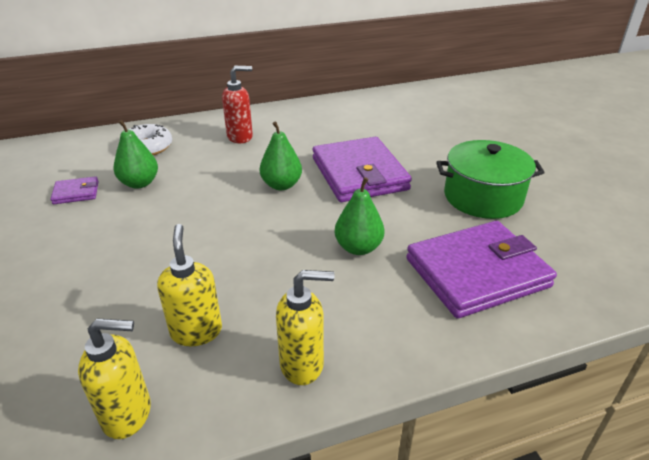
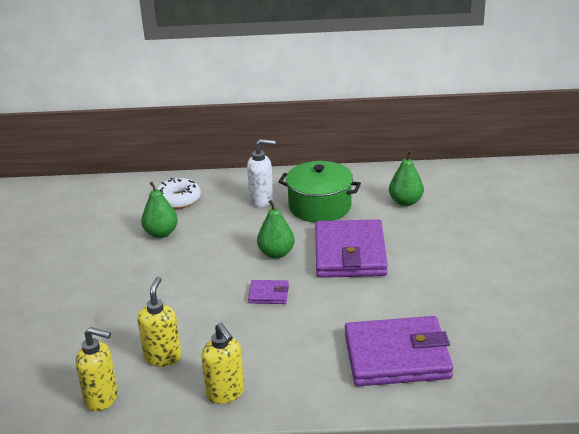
camera: 20 degrees right, 5 degrees down
purple wallet [50,176,99,204] -> purple wallet moved to [248,280,289,304]
red soap dispenser [222,66,253,143] -> white soap dispenser [247,139,276,207]
yellow soap dispenser [276,270,335,385] -> yellow soap dispenser turned 45 degrees clockwise [201,323,245,404]
green pear [335,177,385,255] -> green pear moved to [389,151,424,206]
green pot [436,140,545,219] -> green pot moved to [278,161,361,222]

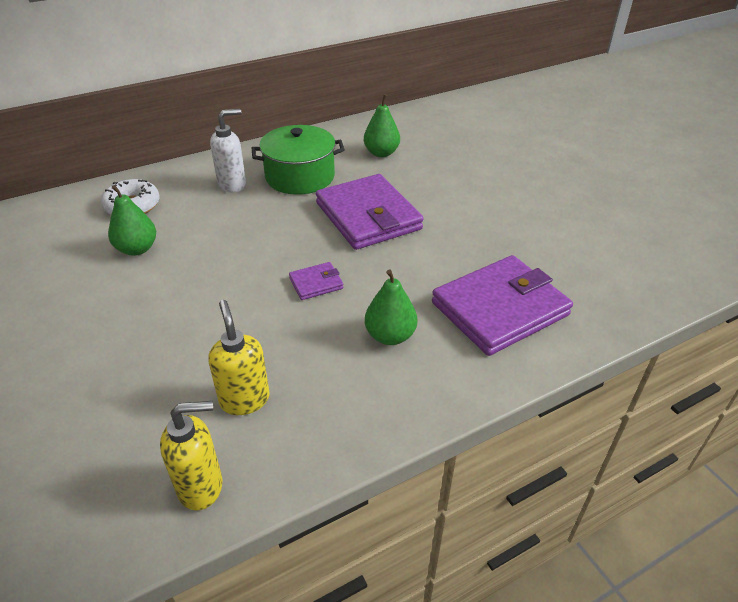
camera: 30 degrees left, 10 degrees up
yellow soap dispenser [201,323,245,404] -> none
green pear [257,200,295,259] -> green pear moved to [365,270,417,345]

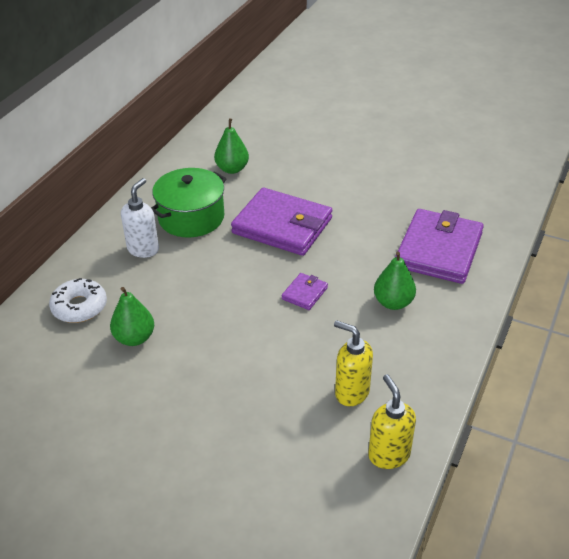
camera: 35 degrees left, 0 degrees up
yellow soap dispenser [160,401,223,511] -> yellow soap dispenser turned 60 degrees counterclockwise [368,374,416,469]

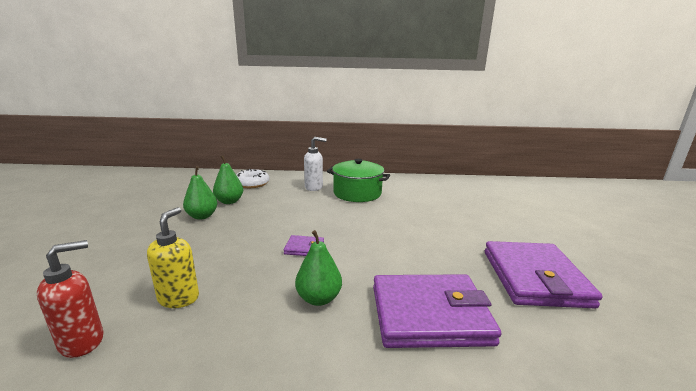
camera: 65 degrees right, 20 degrees down
green pear [214,119,249,174] -> green pear moved to [183,166,217,219]
purple wallet [231,188,332,256] -> purple wallet moved to [485,241,603,308]
yellow soap dispenser [368,374,416,469] -> red soap dispenser [37,240,104,358]

